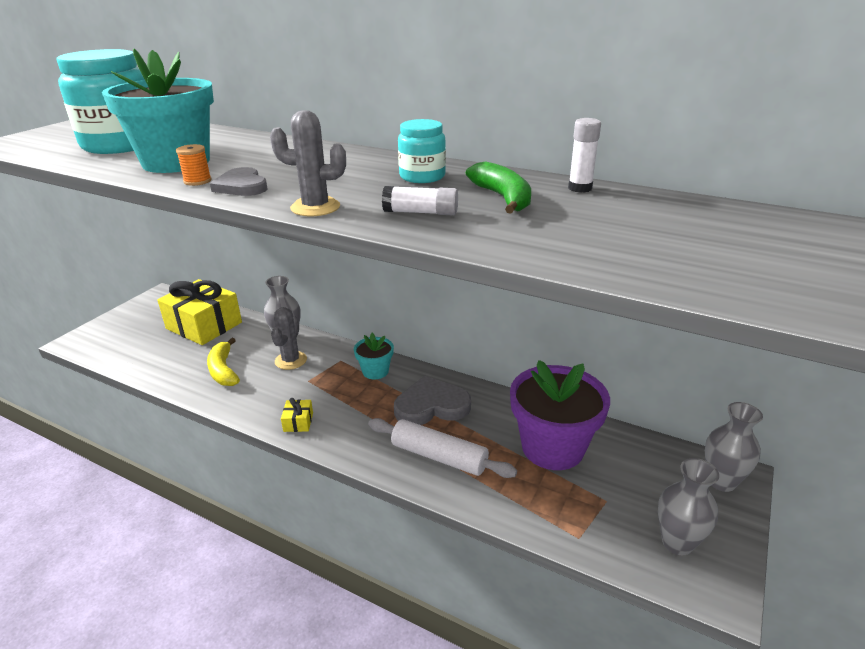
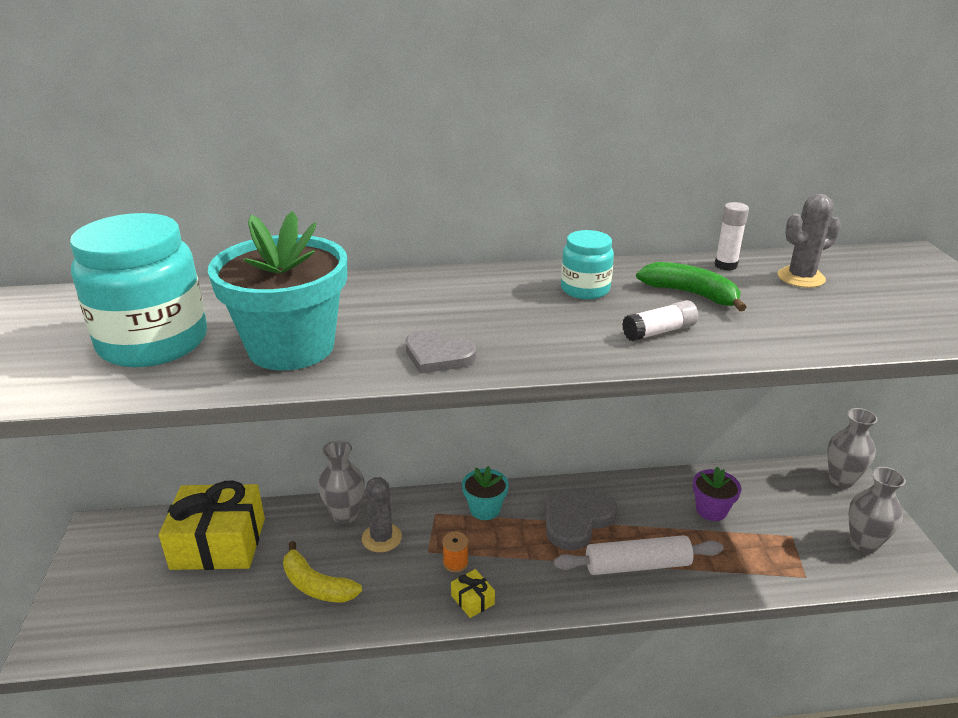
camera: 35 degrees left, 0 degrees up
orange spool [176,144,211,186] -> orange spool moved to [442,532,468,573]
grey cactus [270,110,346,216] -> grey cactus moved to [778,194,841,288]
purple flower pot [510,360,610,470] -> purple flower pot [693,467,741,521], size x0.50

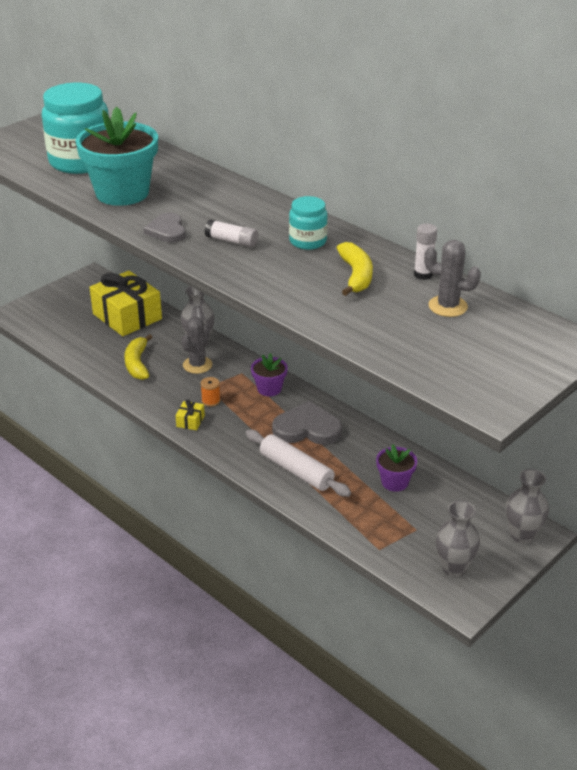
camera: 50 degrees right, 5 degrees up
turquoise flower pot [462,466,509,520] -> purple flower pot [251,353,288,396]
white glue stick [622,300,699,341] -> white glue stick moved to [205,219,258,248]
green banana [636,262,747,311] -> yellow banana [337,242,373,296]

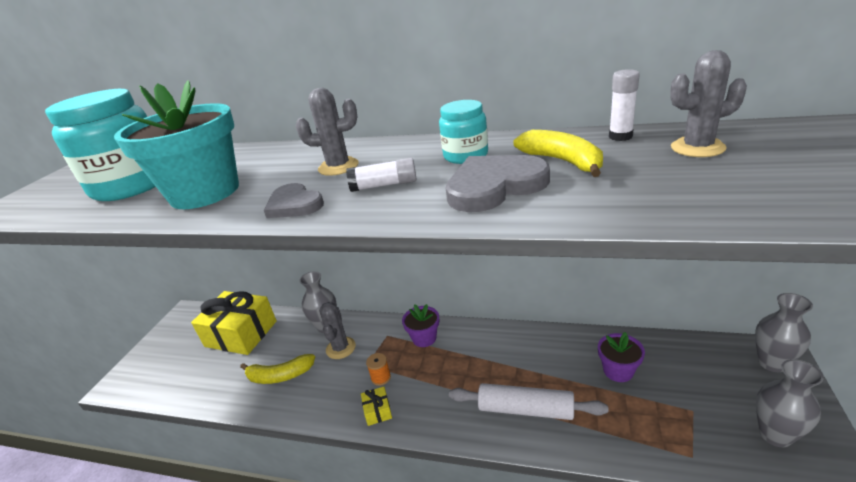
camera: 25 degrees left, 5 degrees down
yellow banana [124,334,153,380] -> yellow banana turned 60 degrees counterclockwise [240,354,315,384]
grey heart [272,401,342,445] -> grey heart moved to [446,155,550,212]
none -> grey cactus [296,88,359,176]

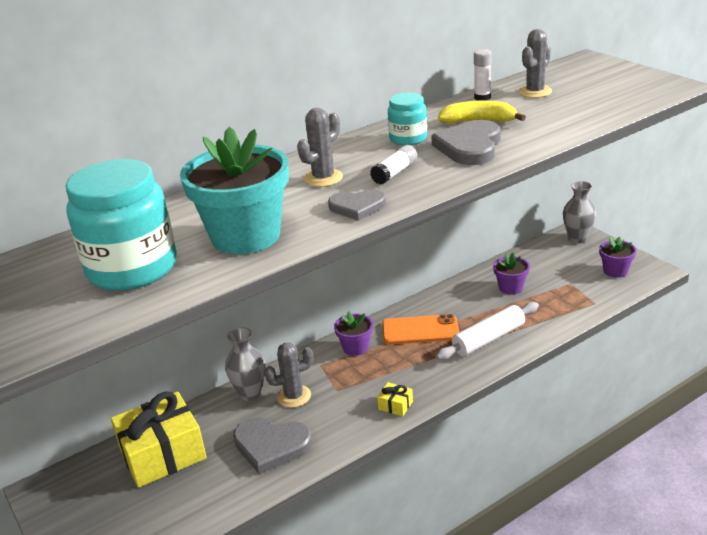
camera: 50 degrees left, 0 degrees up
yellow banana [240,354,315,384] -> grey heart [233,417,312,474]
grey cactus [319,302,356,359] -> grey cactus turned 60 degrees counterclockwise [264,343,314,408]
orange spool [366,353,391,386] -> none
grey vase [756,359,824,447] -> purple flower pot [599,237,637,278]
none -> orange phone [382,314,459,345]

